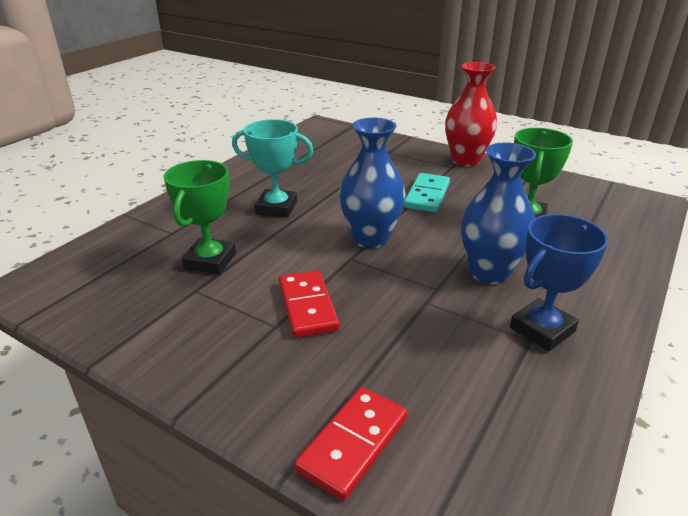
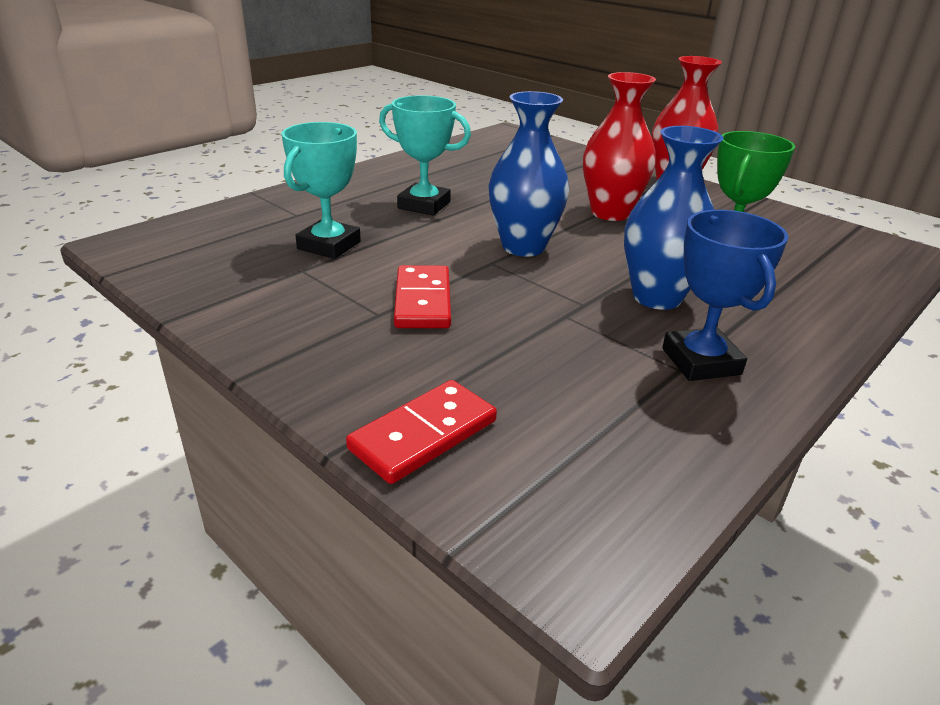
camera: 10 degrees right, 0 degrees up
green trophy [164,160,236,274] -> turquoise trophy [281,122,361,259]
turquoise domino [404,173,450,212] -> red vase [583,72,656,221]
blue trophy [510,214,609,351] -> blue trophy turned 75 degrees counterclockwise [662,210,788,381]

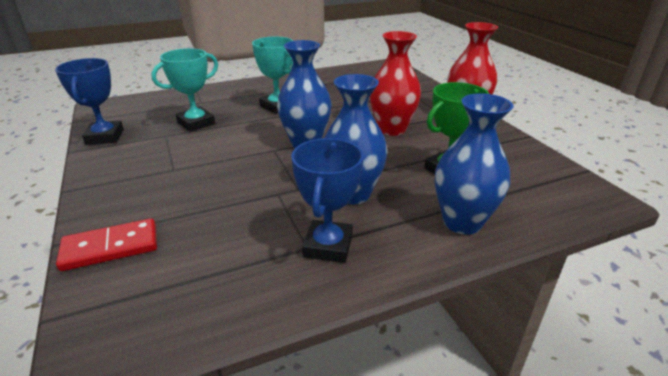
camera: 25 degrees right, 0 degrees up
red domino [394,265,451,328] -> none
none -> blue trophy [55,58,124,145]
none -> blue vase [435,93,514,235]

